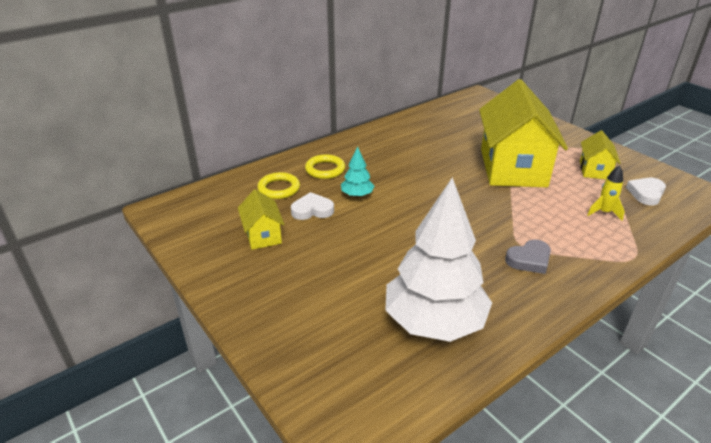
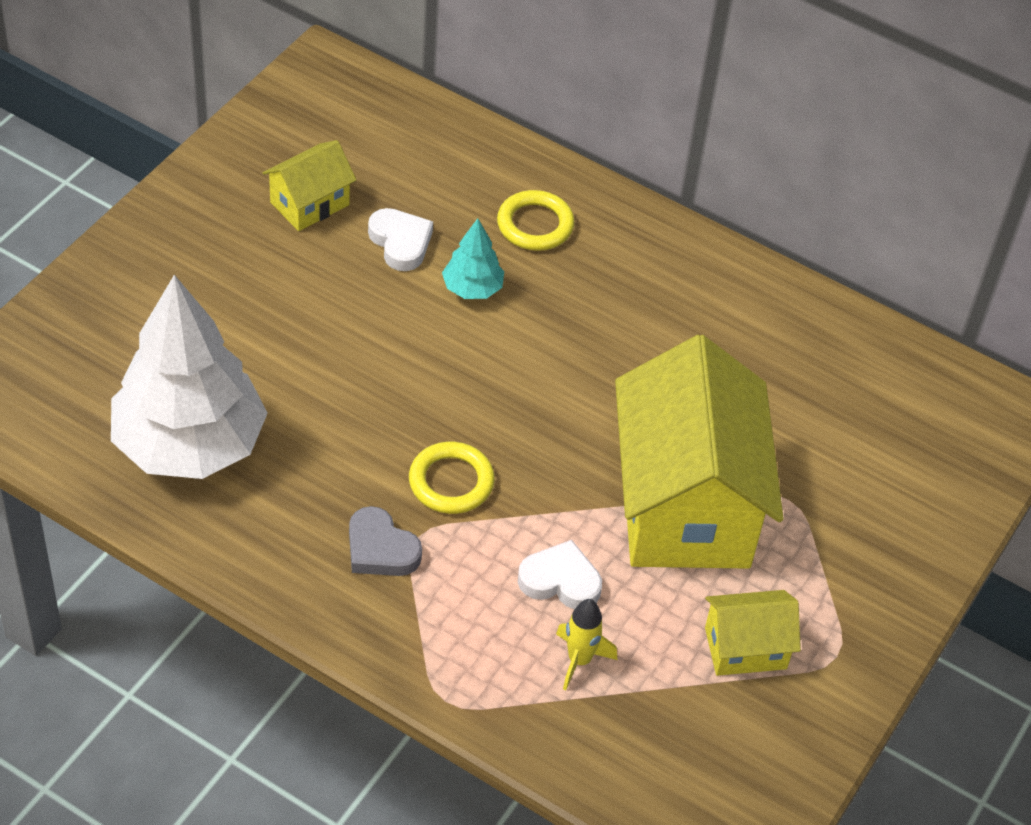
camera: 65 degrees right, 15 degrees up
yellow ring [257,172,300,199] -> yellow ring moved to [409,442,495,514]
yellow house [479,79,568,187] -> yellow house turned 75 degrees counterclockwise [615,335,784,569]
white heart [626,178,666,205] -> white heart moved to [518,540,602,609]

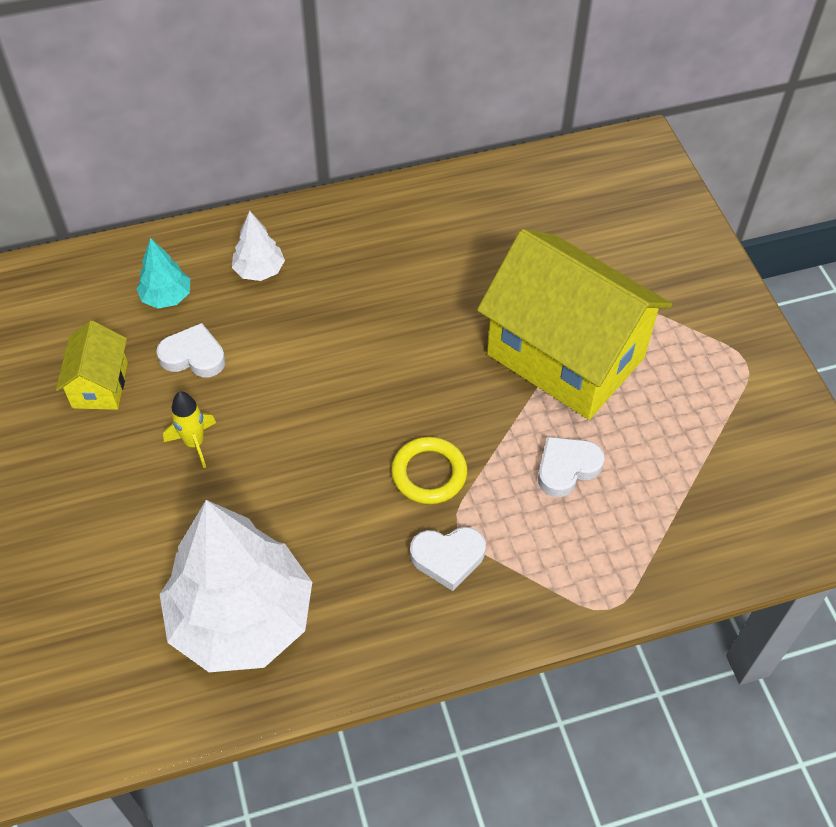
camera: 45 degrees left, 5 degrees up
grey heart [349,506,422,576] -> white heart [410,527,486,591]
turquoise tree [442,218,504,299] -> turquoise tree moved to [136,238,190,309]
yellow ring [497,190,575,251] -> white tree [232,211,285,281]
yellow rocket [556,599,617,690] -> yellow rocket moved to [163,392,216,468]
yellow house [705,590,801,676] -> none

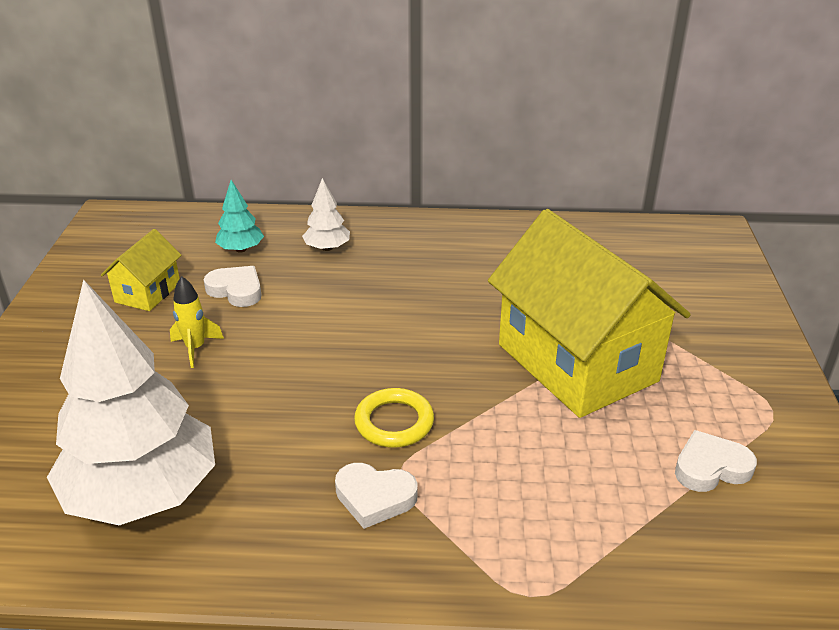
camera: 20 degrees right, 20 degrees down
white heart [538,437,605,497] -> white heart moved to [675,430,757,492]

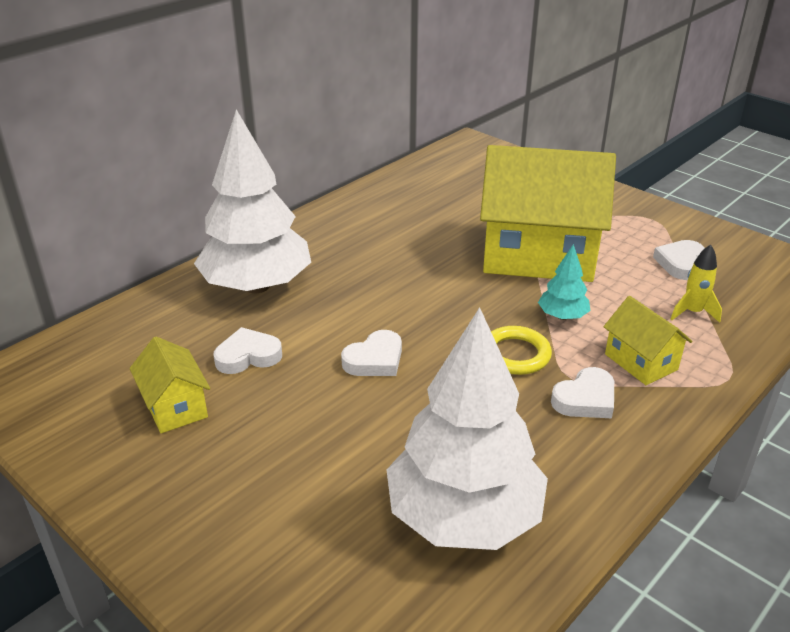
camera: 50 degrees left, 0 degrees up
yellow rocket [170,276,224,368] -> yellow rocket moved to [671,245,722,323]
turquoise tree [215,180,264,253] -> turquoise tree moved to [538,244,591,320]
white tree [302,178,350,251] -> white tree [194,109,311,293], size x2.31
none -> white heart [341,330,402,376]
none -> yellow house [603,296,693,385]

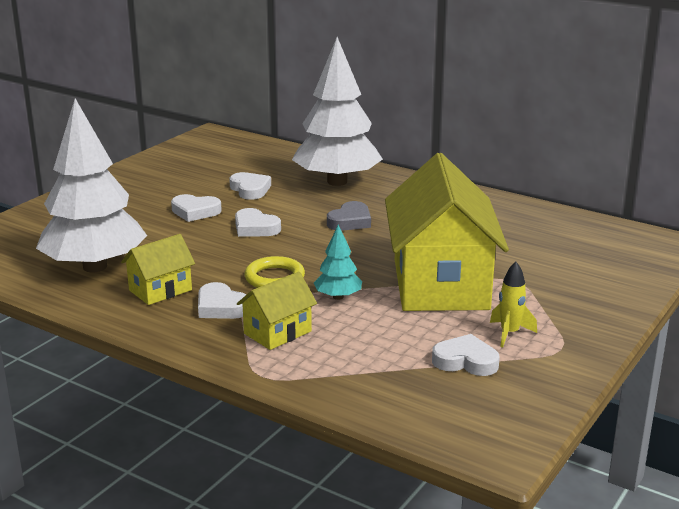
camera: 80 degrees right, 10 degrees down
yellow house [130,336,210,433] -> yellow house moved to [121,234,195,305]
yellow rocket [671,245,722,323] -> yellow rocket moved to [490,262,537,347]
none -> white heart [171,194,222,222]
none -> grey heart [327,201,371,231]

